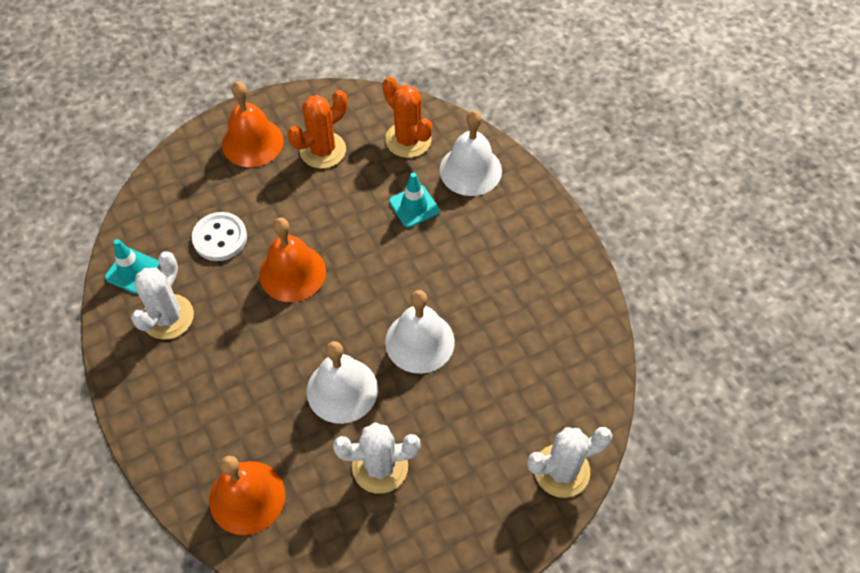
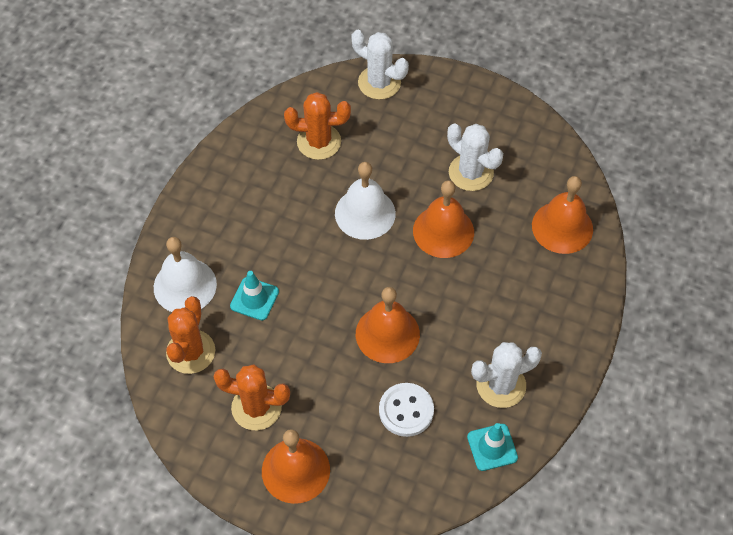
camera: 130 degrees left, 0 degrees up
white bell [307,341,378,424] -> orange bell [413,180,474,258]
none -> orange cactus [284,92,351,160]

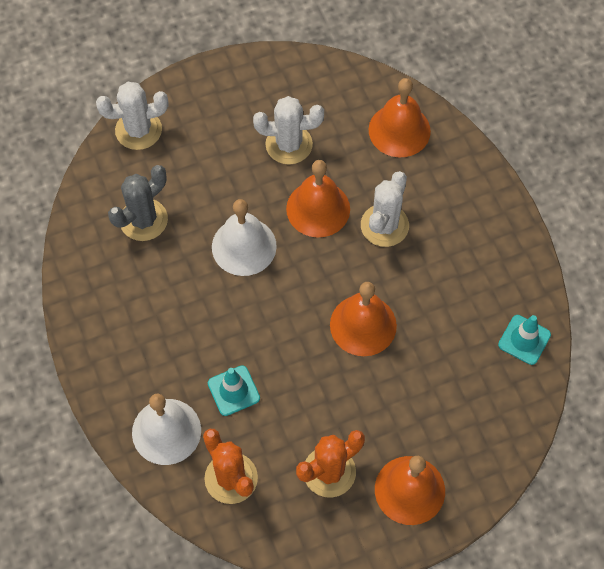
camera: 45 degrees left, 5 degrees up
orange cactus [284,92,351,160] -> grey cactus [108,165,168,241]
white button [379,383,434,437] -> none
white cactus [471,342,542,408] -> white cactus moved to [361,171,409,247]

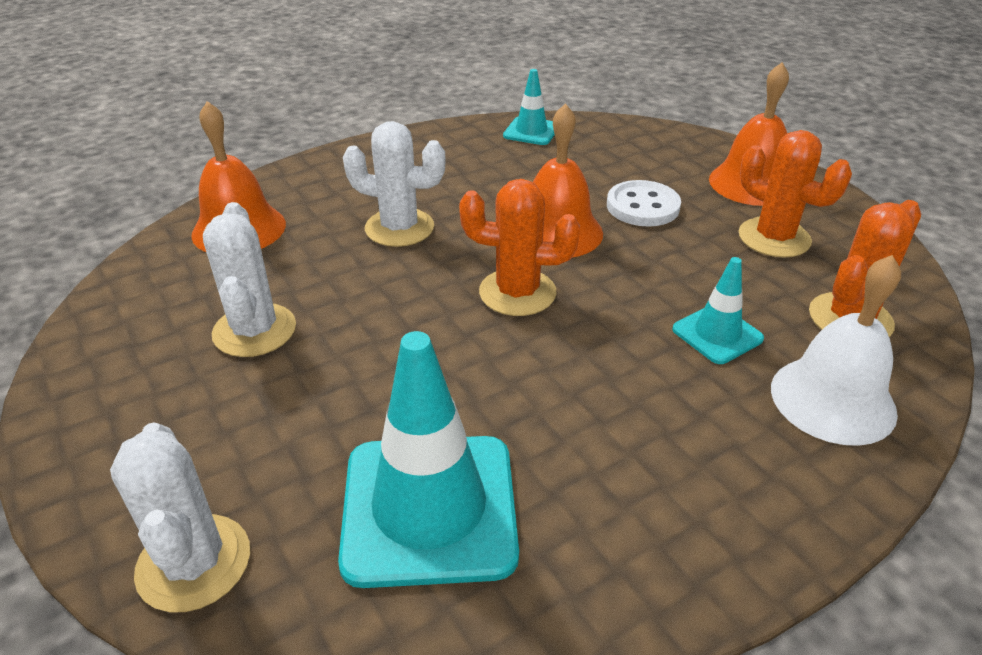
camera: 100 degrees left, 25 degrees down
grey cactus [108,165,168,241] -> turquoise traffic cone [338,331,519,588]
white bell [212,199,277,276] -> none
orange bell [286,160,350,238] -> none
none -> orange cactus [459,179,580,316]
none -> white button [607,180,681,226]

